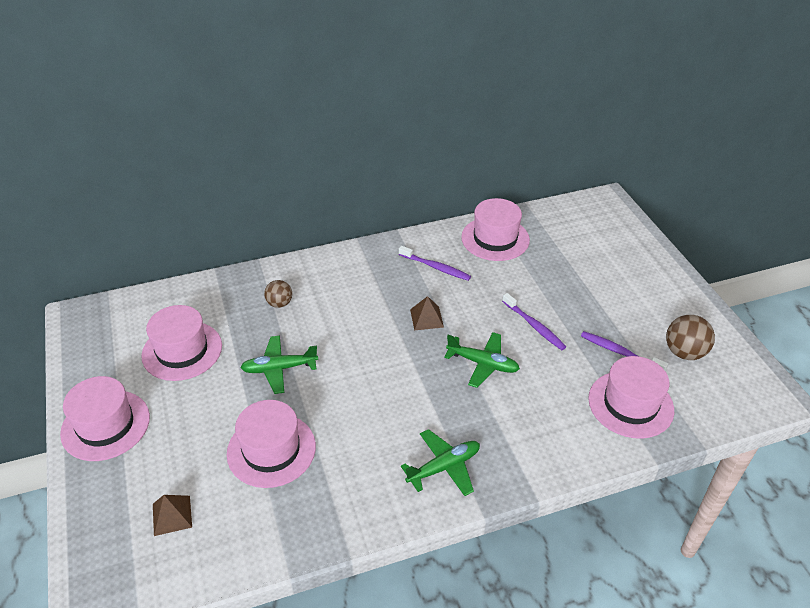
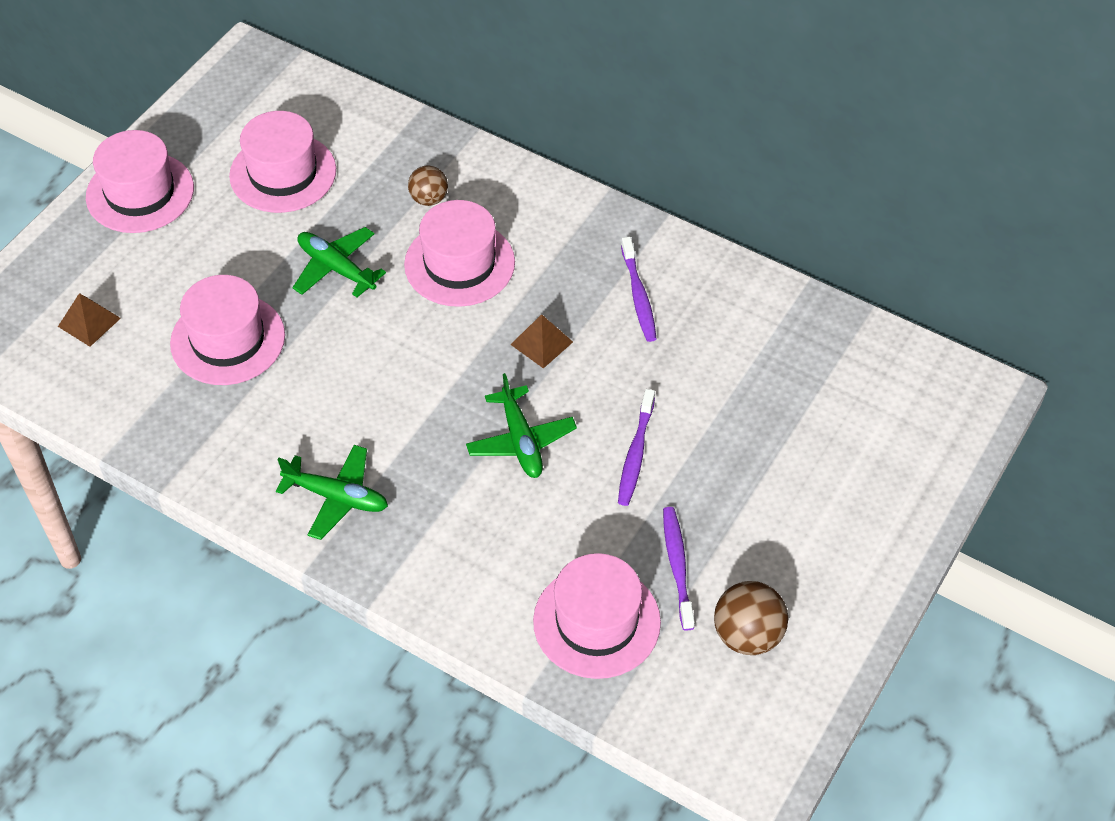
camera: 50 degrees right, 10 degrees up
pink hat [461,198,530,261] -> pink hat moved to [404,200,515,307]

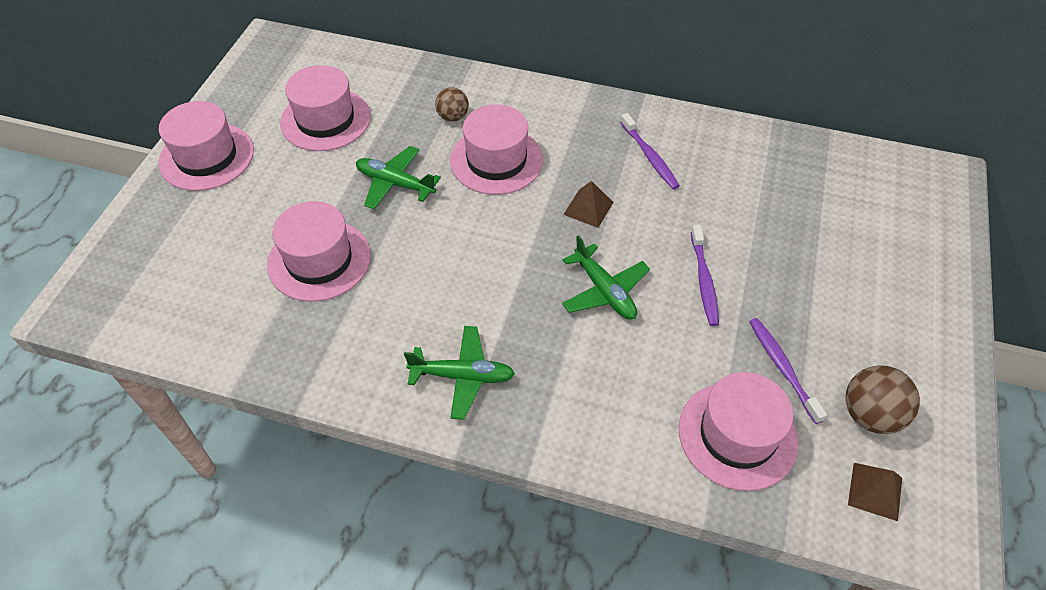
camera: 15 degrees left, 0 degrees up
brown pyramid [58,293,121,347] -> brown pyramid moved to [848,463,902,521]

